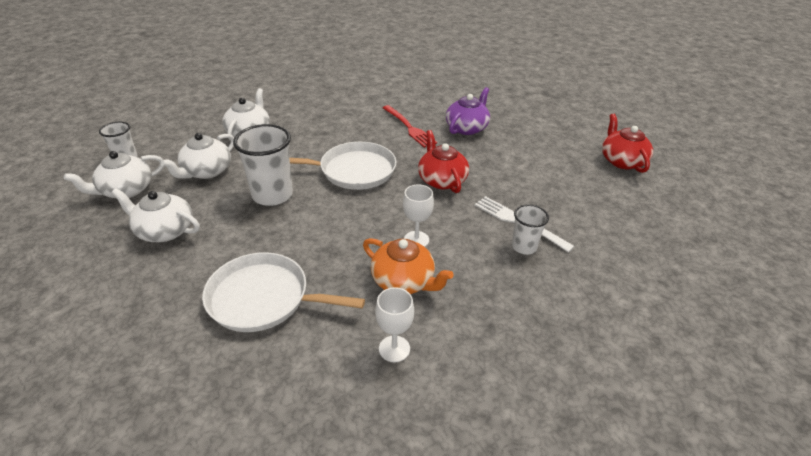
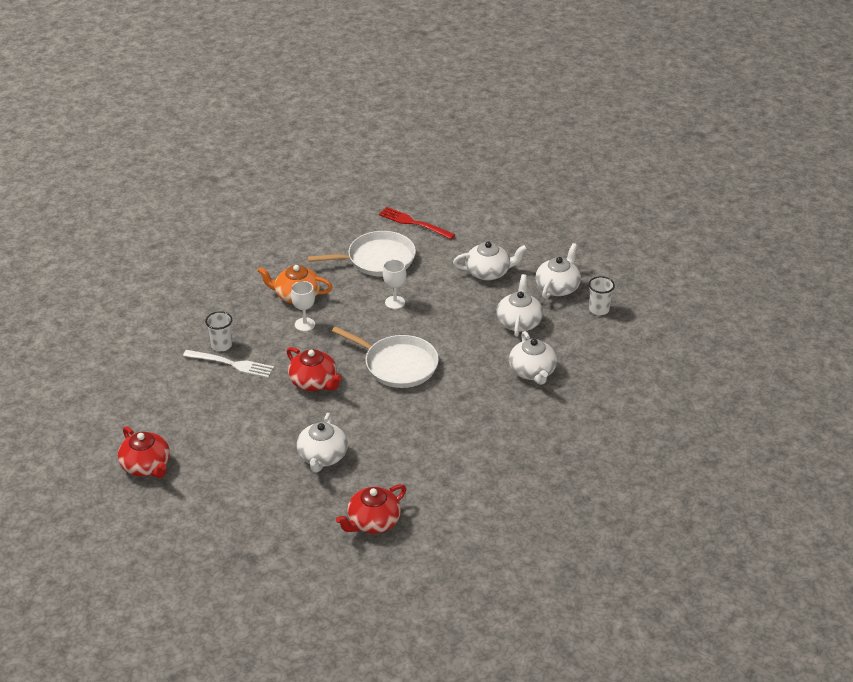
camera: 155 degrees right, 0 degrees up
white cup [233,124,293,206] -> none
white pan [289,142,397,190] -> white pan turned 120 degrees counterclockwise [332,326,439,388]
white goblet [375,287,414,362] -> white goblet moved to [383,259,406,309]
red fork [383,105,437,148] -> red fork moved to [379,207,455,239]
purple teapot [446,87,490,135] -> white teapot [296,413,348,473]
none -> red teapot [336,484,406,534]

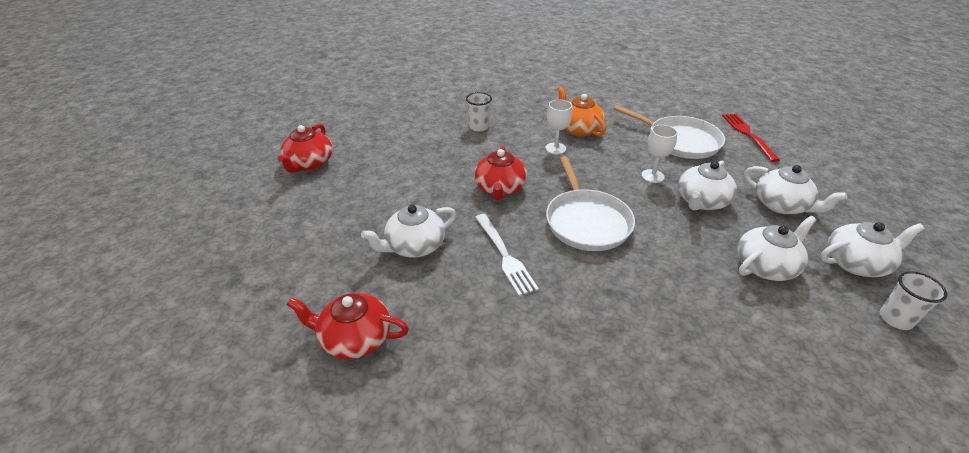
camera: 50 degrees right, 0 degrees up
white fork [183,350,274,378] -> white fork moved to [475,214,539,296]
white teapot [509,331,557,385] -> white teapot moved to [678,161,737,211]

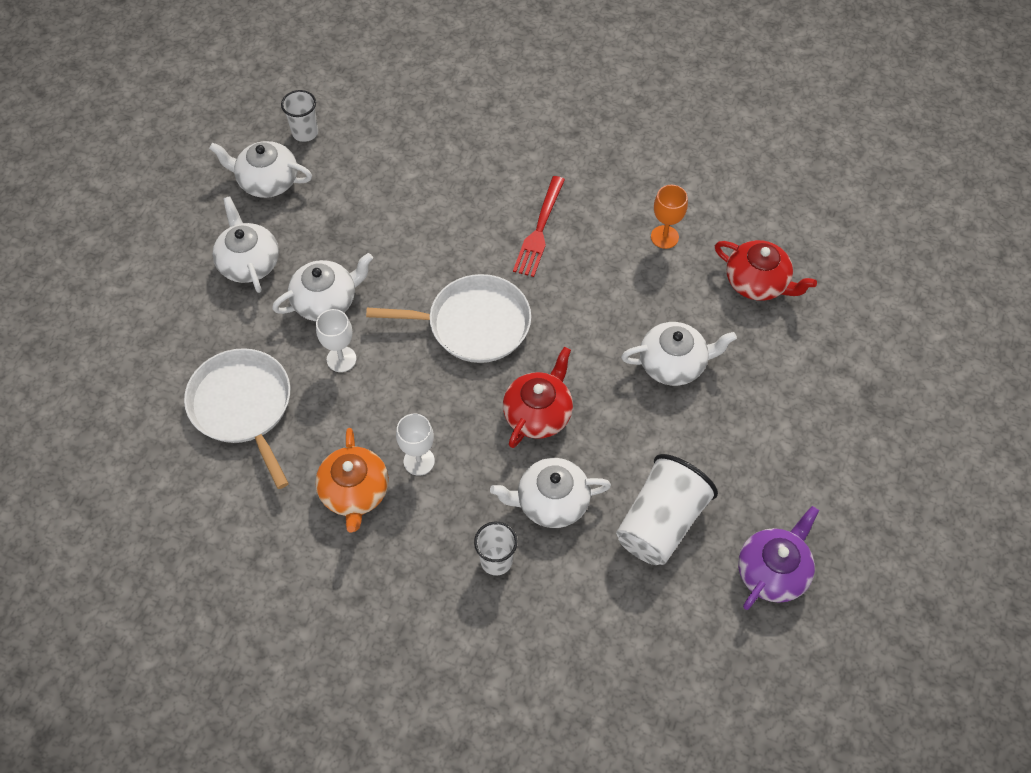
camera: 155 degrees left, 20 degrees up
red teapot [278,124,333,173] -> purple teapot [738,506,819,610]
white fork [475,214,539,296] -> none
white pan [546,156,635,251] -> white pan turned 75 degrees clockwise [366,274,531,363]
red fork [722,114,780,162] -> red fork moved to [513,176,565,277]
white teapot [737,216,816,281] -> white teapot moved to [490,458,611,528]
none -> white cup [616,454,718,565]
none -> orange goblet [651,185,688,249]

